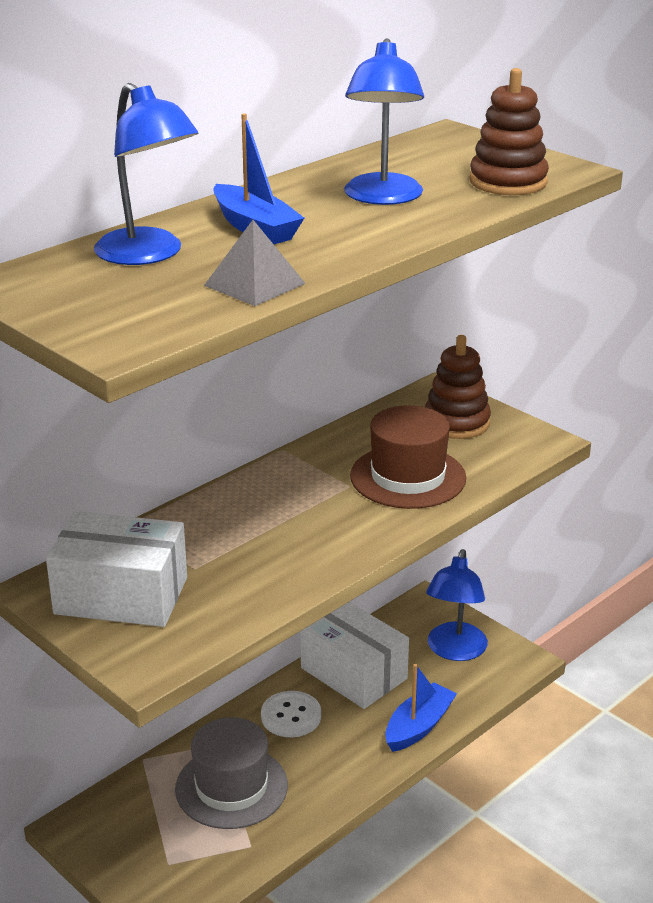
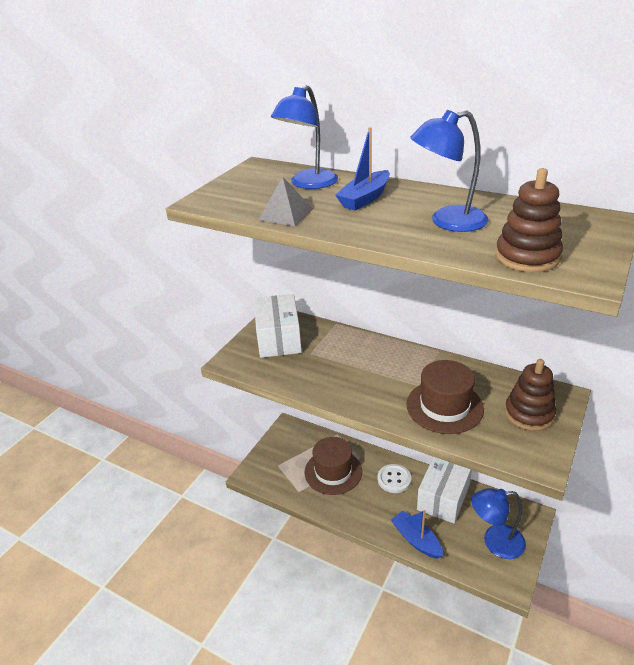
camera: 75 degrees right, 5 degrees up
grey hat [175,717,288,829] -> brown hat [305,437,362,495]
blue boat [385,664,457,752] -> blue boat turned 150 degrees counterclockwise [391,510,443,559]

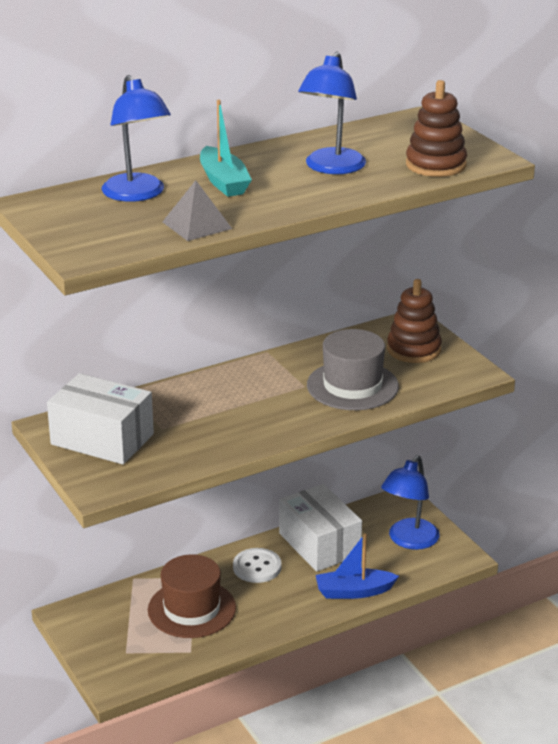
camera: 60 degrees left, 5 degrees down
blue boat [335,127,390,211] -> turquoise boat [200,100,252,197]
brown hat [406,360,484,434] -> grey hat [307,329,399,410]

